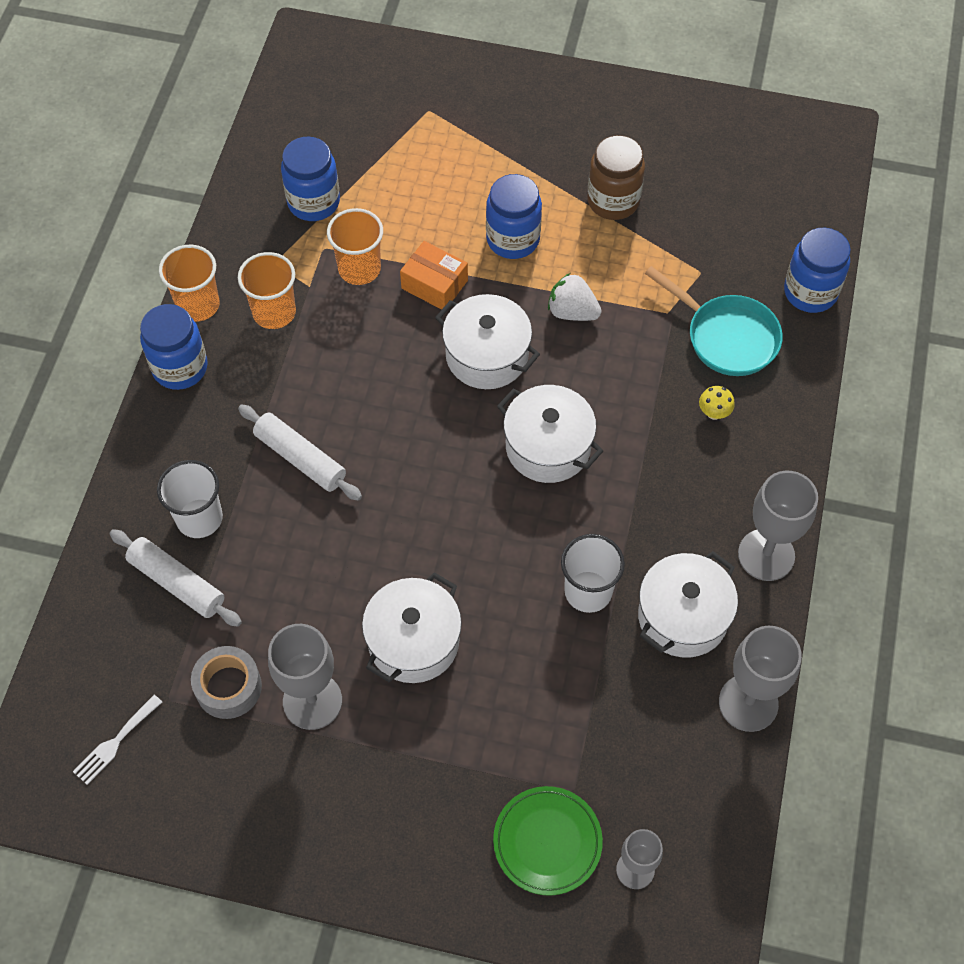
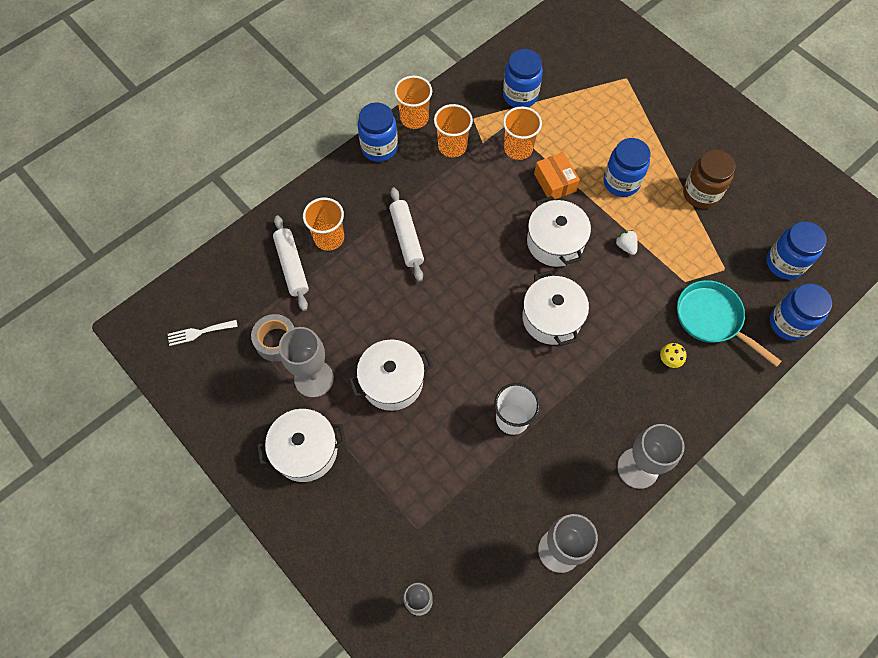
camera: 35 degrees right, 5 degrees up
white cup [157,460,223,538] -> orange cup [303,197,344,251]
green plate [493,786,603,896] -> none
white strawberry [548,273,602,321] -> white strawberry [616,230,638,255], size x0.65
white pot [638,551,738,658] -> white pot moved to [257,409,346,482]
turquoise pan [645,266,783,376] -> turquoise pan turned 150 degrees clockwise [677,280,782,367]
none -> blue jar [767,221,827,280]

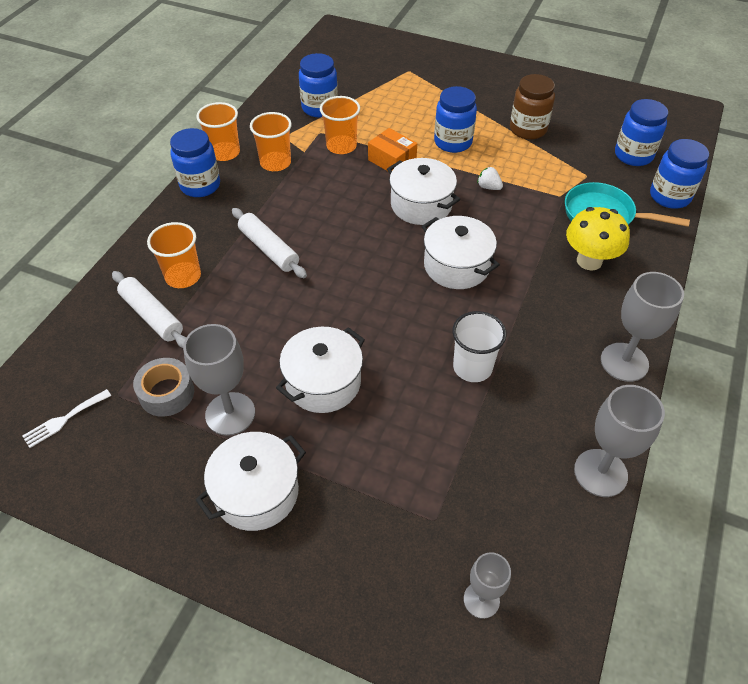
camera: 25 degrees left, 15 degrees down
yellow mushroom [660,343,687,368] -> yellow mushroom [566,207,630,270], size x2.18

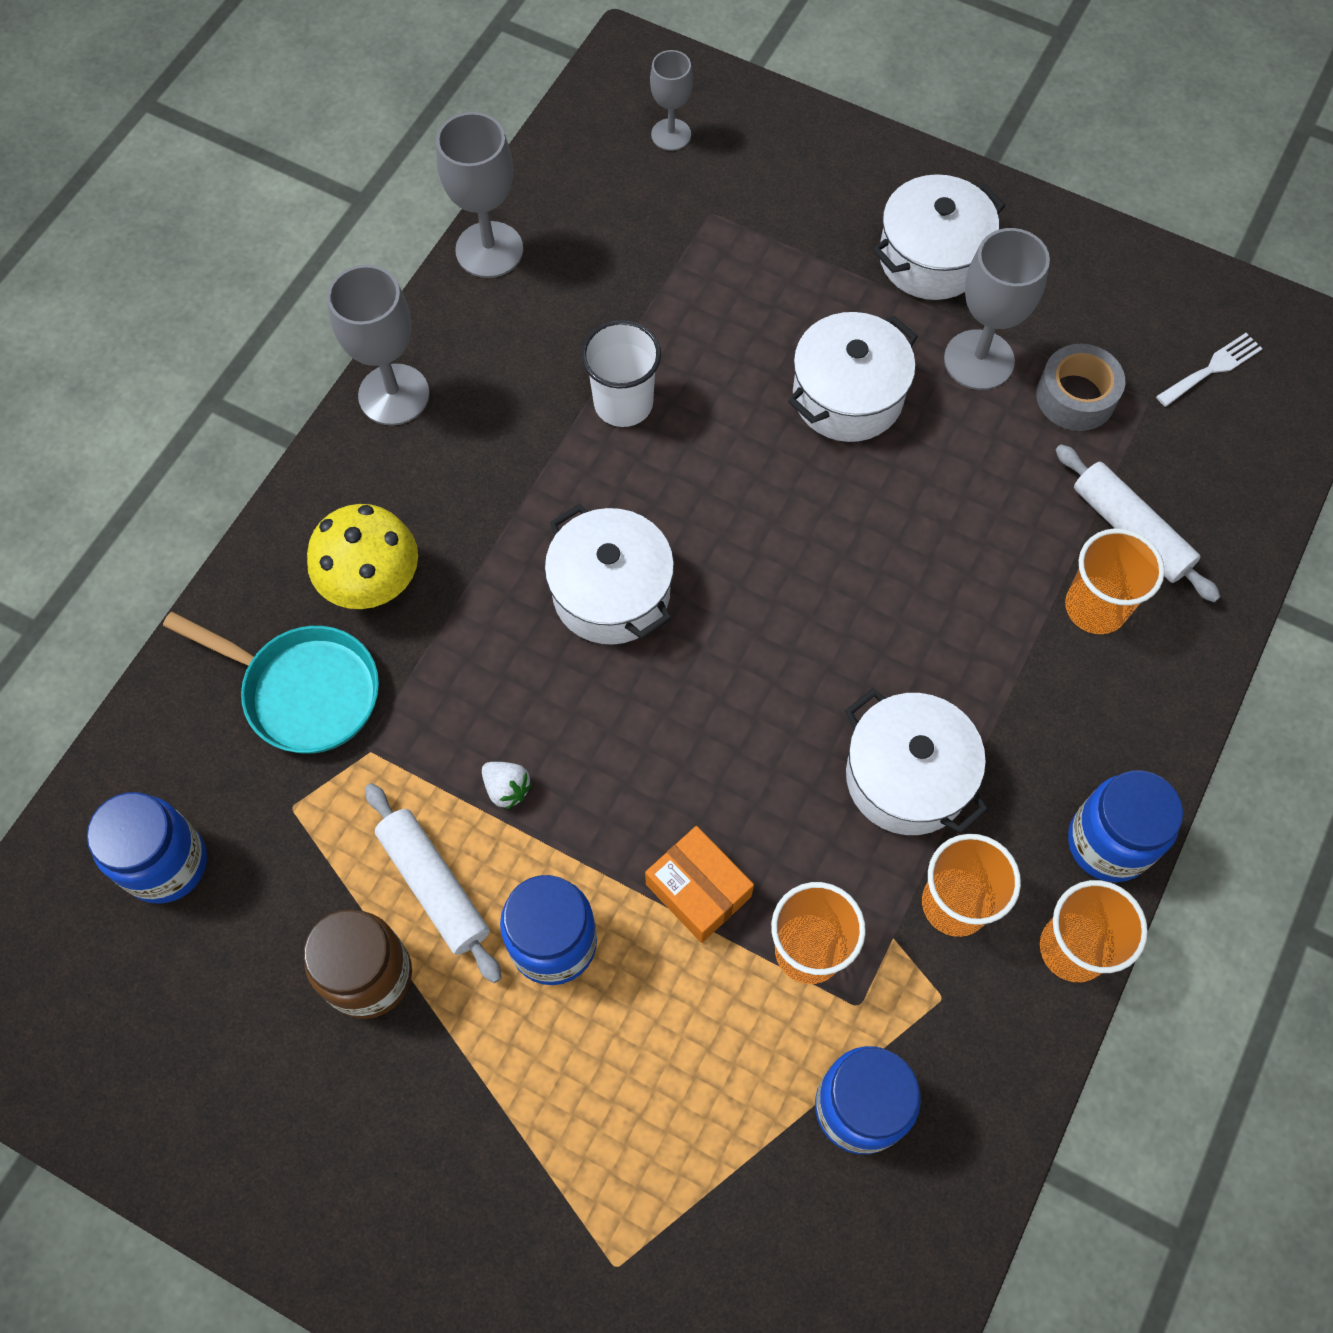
camera: 175 degrees left, 15 degrees up
white rolling pin [232,208,307,278] -> white rolling pin moved to [365,783,501,983]
white pot [387,158,460,225] -> white pot moved to [845,688,988,835]
blue jar [650,139,709,209] -> none

